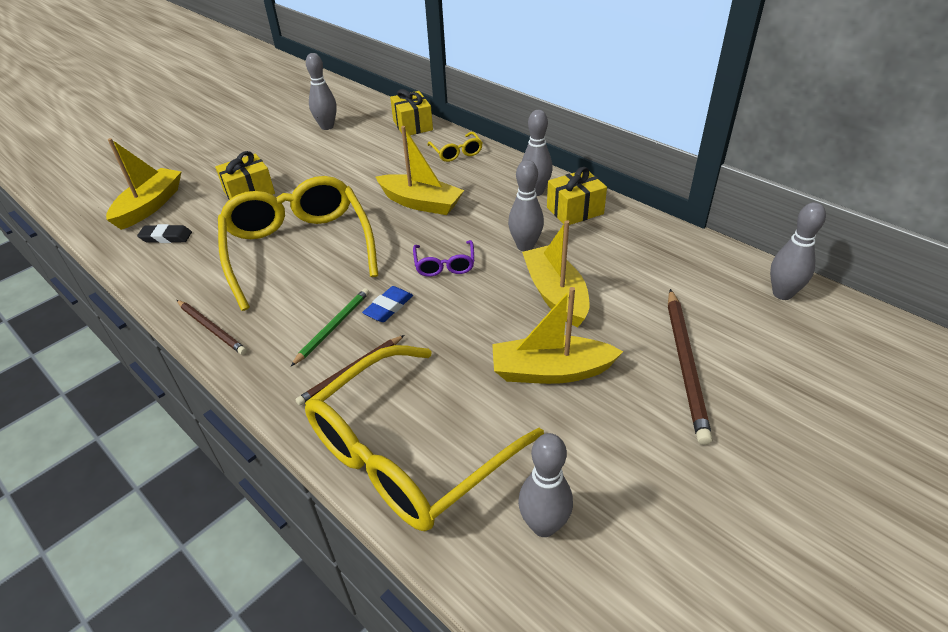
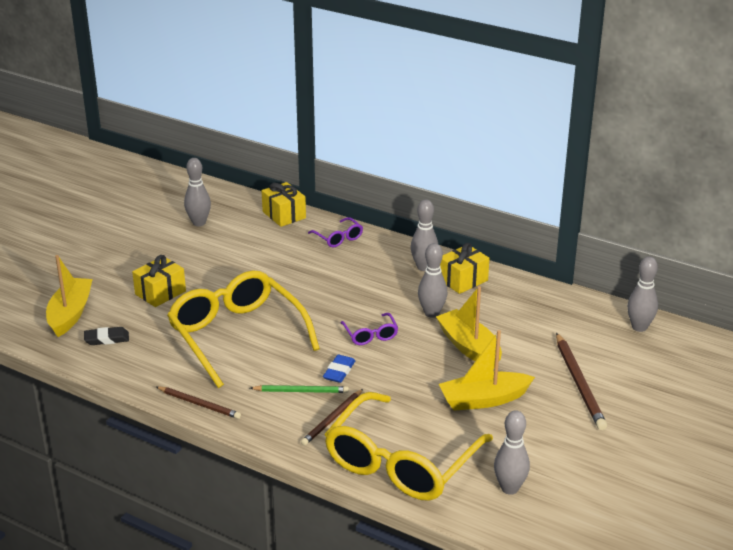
camera: 15 degrees left, 10 degrees down
green pencil [291,288,369,366] -> green pencil turned 75 degrees clockwise [250,385,349,393]
yellow boat [376,126,464,215] -> none
yellow glasses [427,132,483,162] -> purple glasses [308,217,363,247]

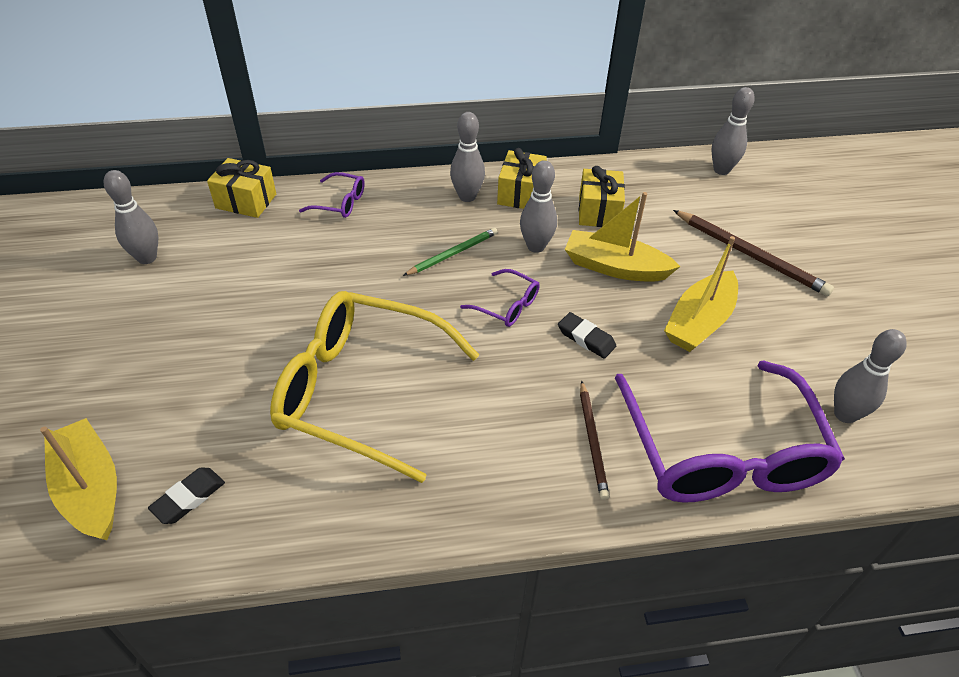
camera: 40 degrees left, 15 degrees up
yellow gift [132,255,186,307] -> yellow gift moved to [579,166,625,227]
brown pencil [156,386,241,419] -> none
green pencil [250,385,349,393] -> green pencil moved to [403,228,498,276]
blue eraser [323,355,355,383] -> none
yellow glasses [324,392,493,501] -> purple glasses [615,360,845,503]
none -> black eraser [558,312,616,359]

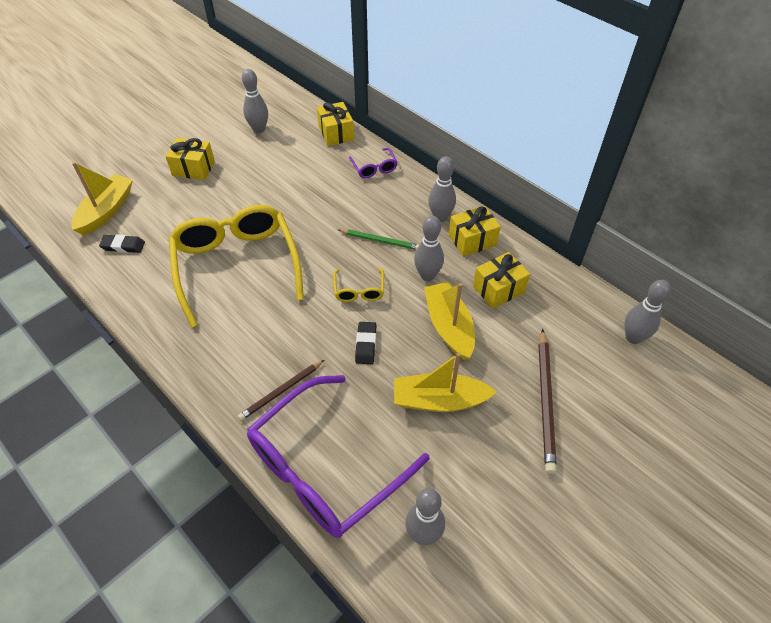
camera: 55 degrees right, 5 degrees up
purple glasses [460,269,540,327] -> yellow glasses [333,268,384,302]
none -> yellow gift [165,138,215,180]

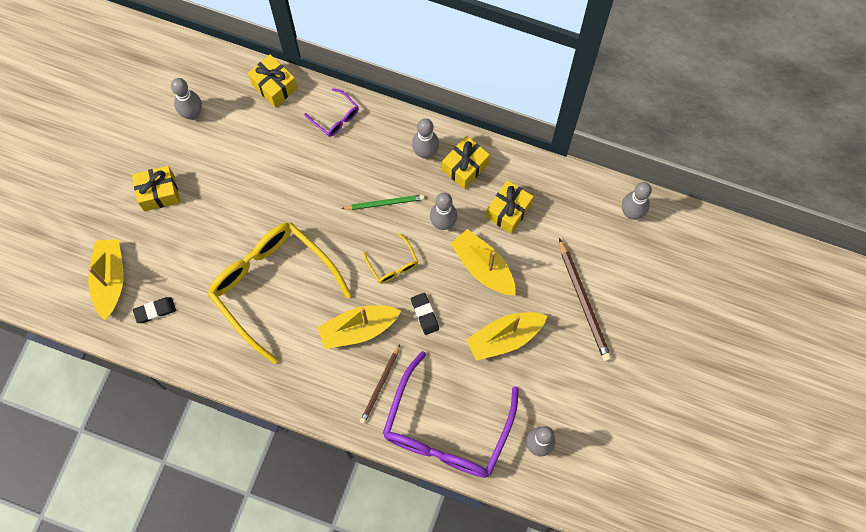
camera: 25 degrees left, 20 degrees up
none -> yellow boat [318,305,401,349]

